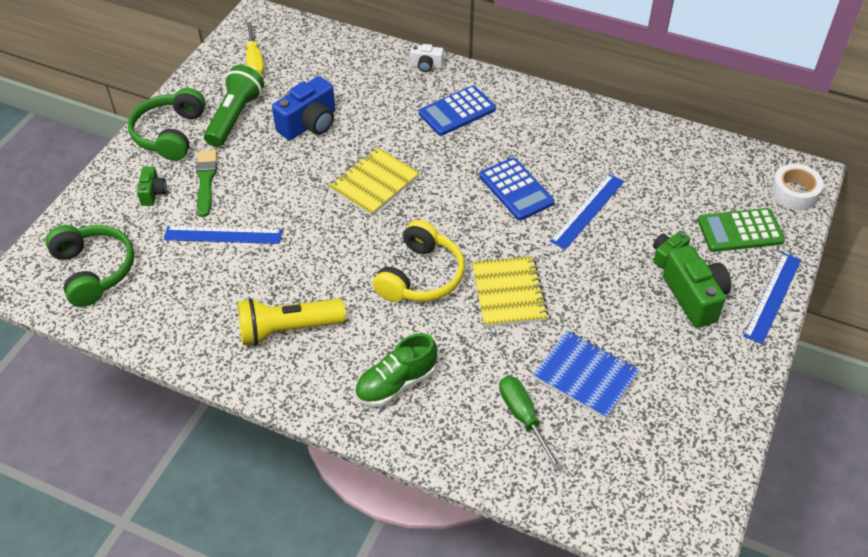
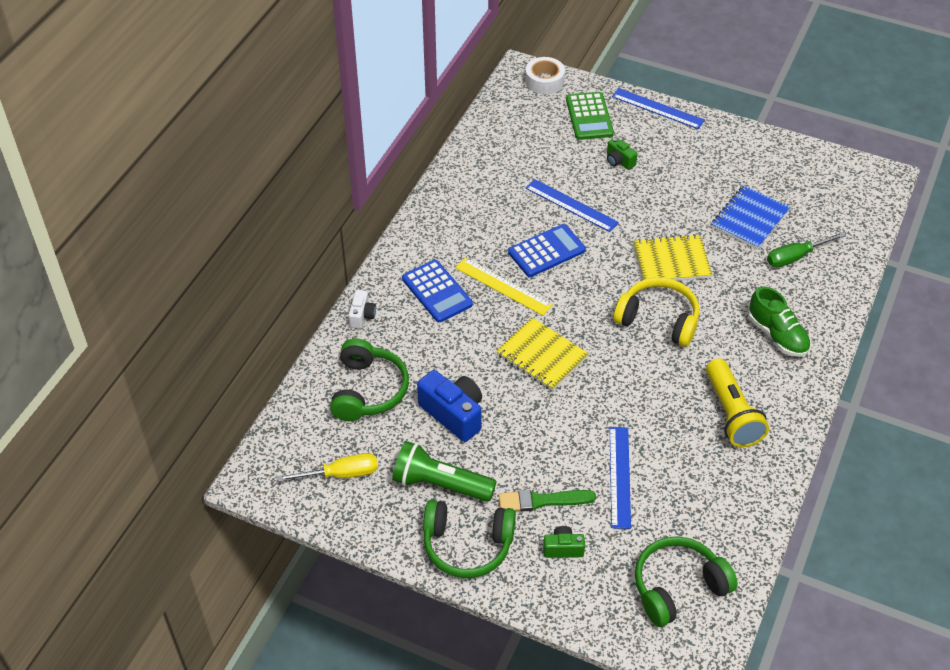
camera: 90 degrees left, 0 degrees up
green camera [663,245,732,328] -> none
none -> green headphones [330,339,409,421]
none -> yellow ruler [455,258,553,316]

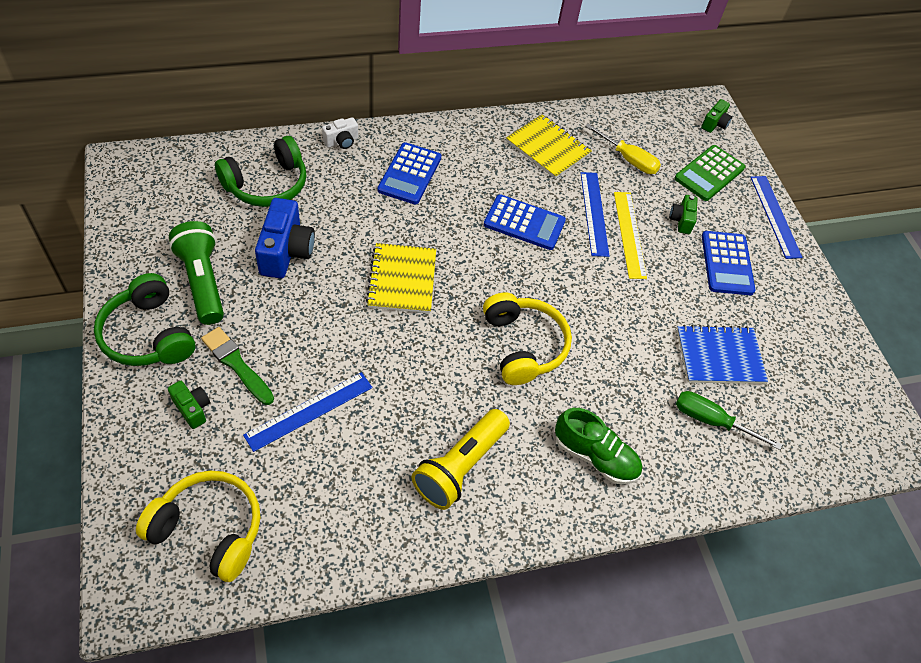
camera: 45 degrees right, 5 degrees up
yellow screwdriver [277,453,378,482] -> yellow screwdriver moved to [585,123,661,174]
yellow ruler [455,258,553,316] -> yellow ruler moved to [614,192,647,279]
white tape [525,57,565,94] -> green camera [701,99,732,133]
yellow notebook [633,234,712,281] -> yellow notebook moved to [506,114,592,179]
green headphones [635,536,738,627] -> yellow headphones [136,471,260,582]
green shoe [748,287,811,357] -> green shoe turned 75 degrees counterclockwise [555,408,642,485]
none -> blue calculator [702,231,756,295]

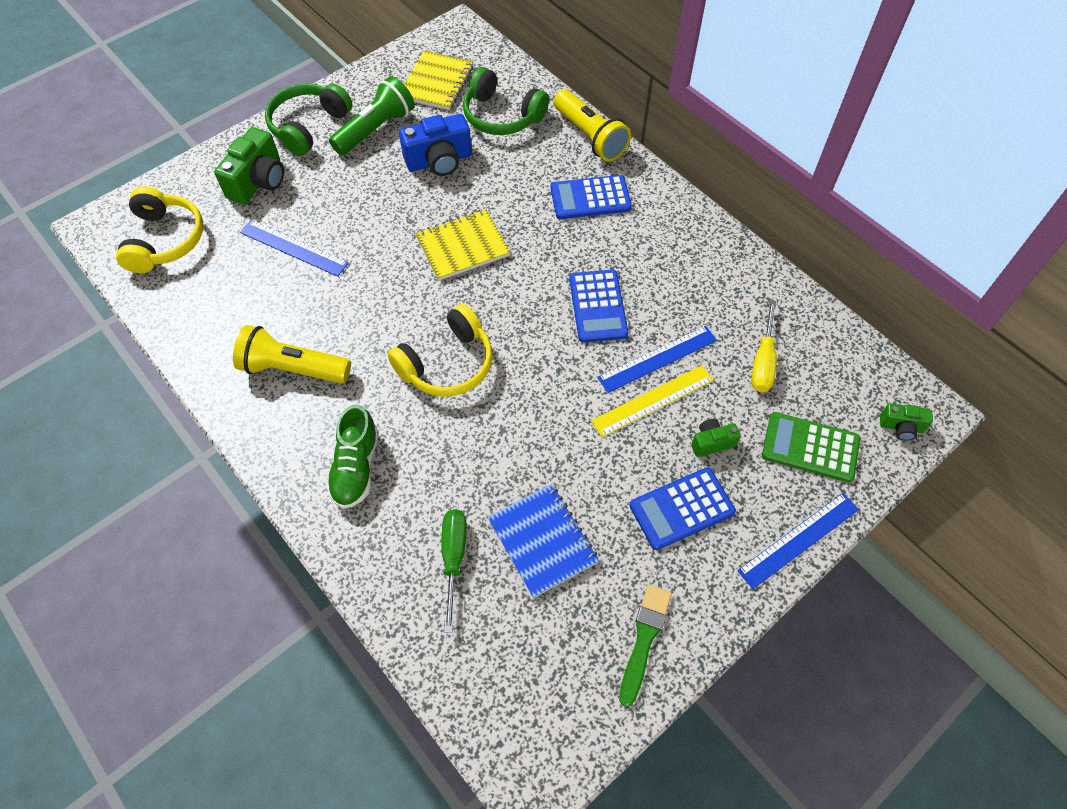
camera: 70 degrees right, 5 degrees up
green camera [168,381,210,429] -> green camera [214,127,284,204], size x1.85
green brush [201,327,274,405] -> green brush moved to [619,585,672,707]
white camera [322,117,358,149] -> yellow flashlight [554,90,631,161]
yellow notebook [506,114,592,179] -> yellow notebook moved to [404,51,473,110]

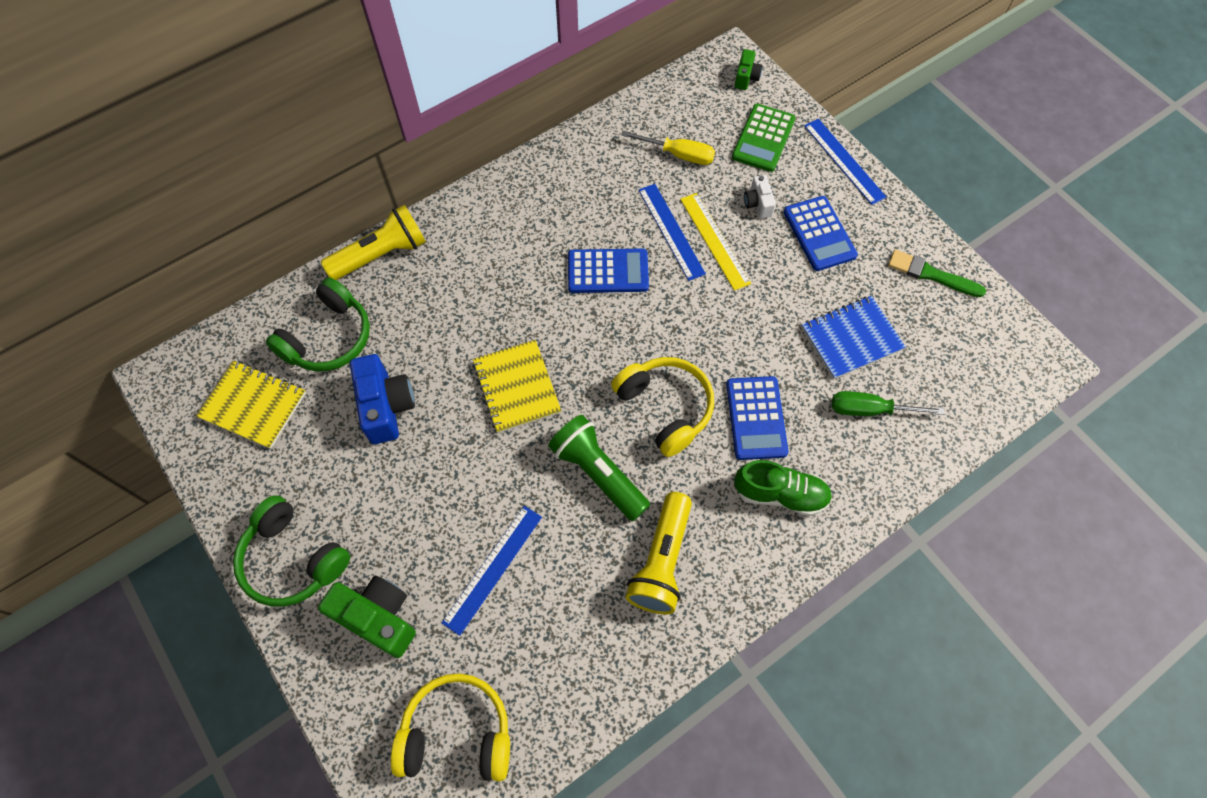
camera: 85 degrees left, 5 degrees up
green flashlight [329,76,415,155] -> green flashlight moved to [548,415,650,521]
blue calculator [550,175,632,219] -> blue calculator moved to [726,376,788,460]
green camera [691,419,741,457] -> white camera [744,175,776,219]

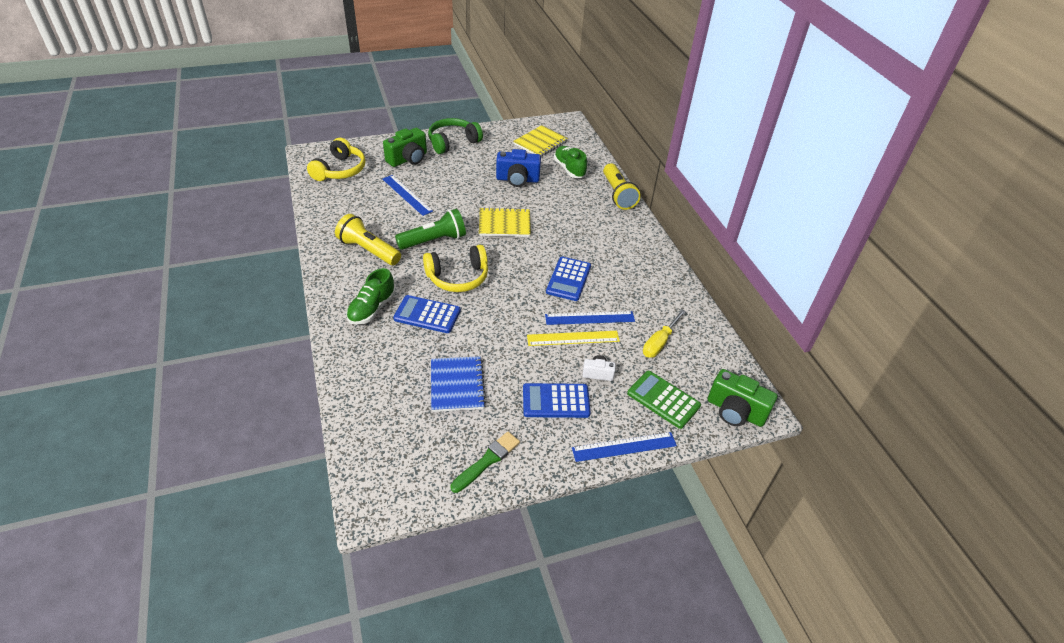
camera: 105 degrees right, 20 degrees down
green headphones [266,277,370,372] -> green shoe [554,146,587,178]
green camera [735,49,763,90] -> green camera [708,369,777,427], size x1.85
green screwdriver [832,391,944,416] -> none

